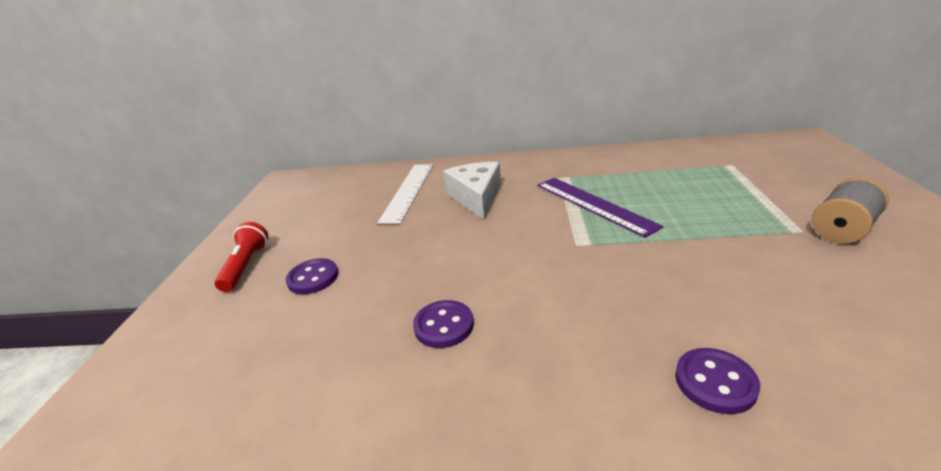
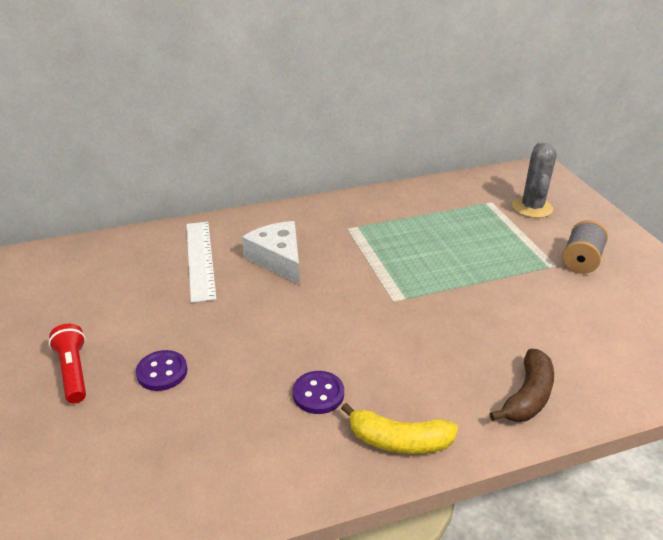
camera: 25 degrees left, 5 degrees up
purple ruler [537,178,664,238] -> none
purple button [675,348,760,414] -> brown banana [490,349,554,422]
none -> yellow banana [341,403,458,454]
none -> grey cactus [512,142,557,218]

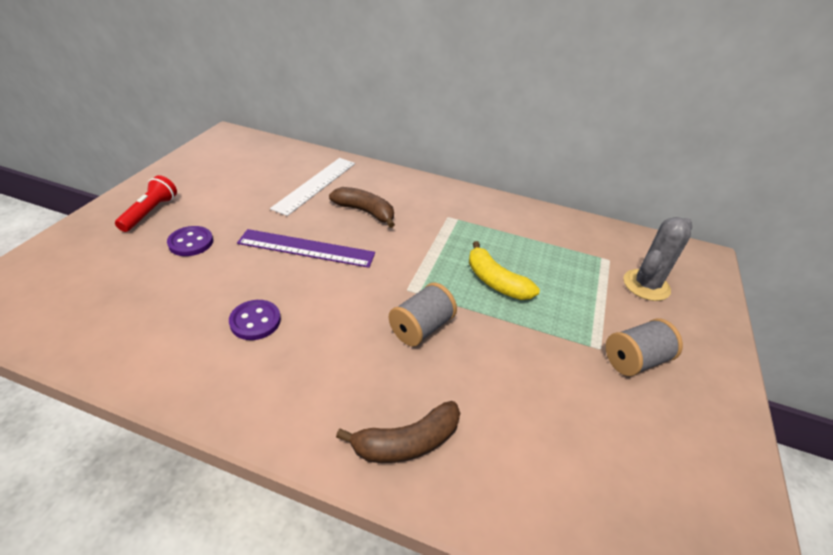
camera: 35 degrees right, 5 degrees up
white cheese [242,221,300,285] -> brown banana [329,187,395,228]
yellow banana [341,403,458,454] -> yellow banana moved to [469,241,540,300]
none -> purple ruler [237,229,375,268]
none -> grey spool [389,282,457,347]

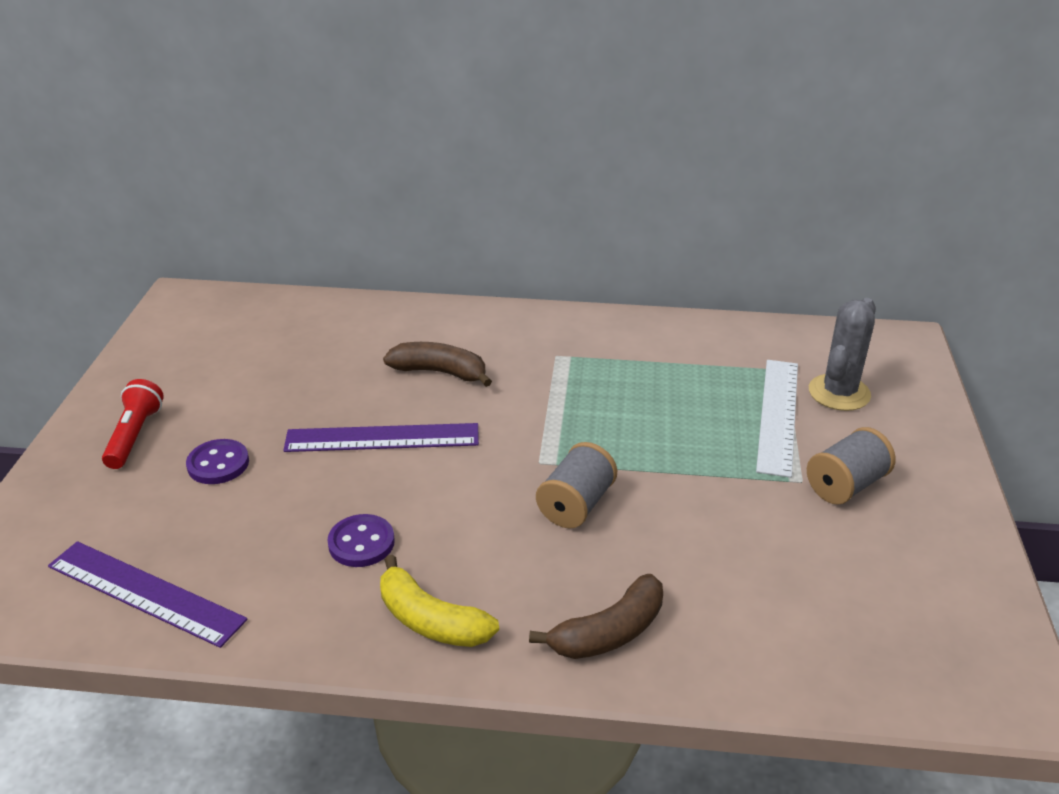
camera: 10 degrees left, 5 degrees down
white ruler [270,158,355,216] -> white ruler moved to [756,360,798,478]
yellow banana [469,241,540,300] -> yellow banana moved to [380,555,499,647]
none -> purple ruler [48,541,247,648]

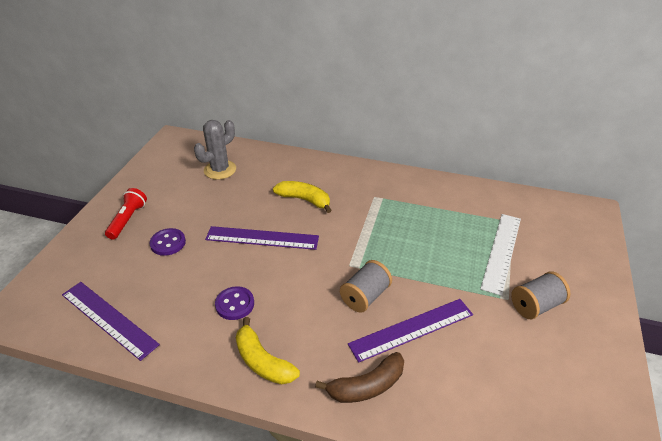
camera: 10 degrees right, 5 degrees up
brown banana [383,342,492,387] -> yellow banana [273,181,332,213]
grey cactus [809,298,876,411] -> grey cactus moved to [194,120,236,180]
none -> purple ruler [348,299,473,363]

